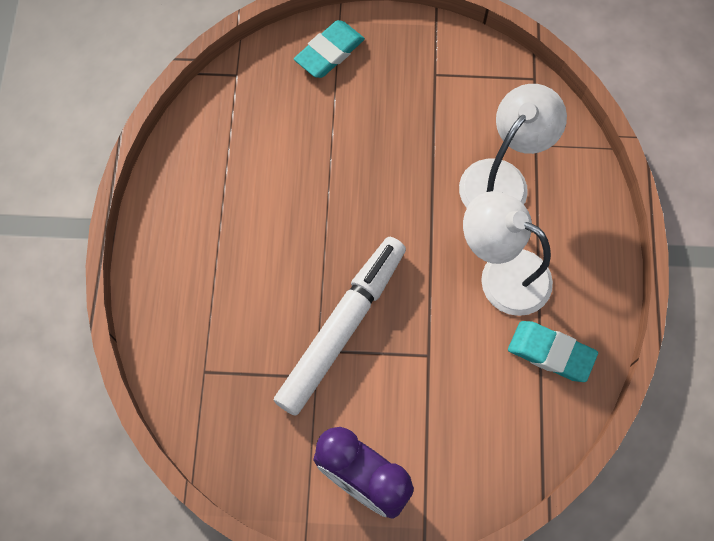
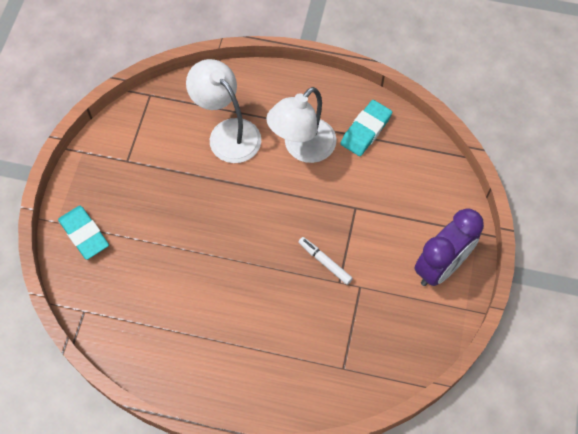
camera: 80 degrees left, 5 degrees down
white marker [274,237,406,416] -> white marker [299,237,353,285], size x0.43

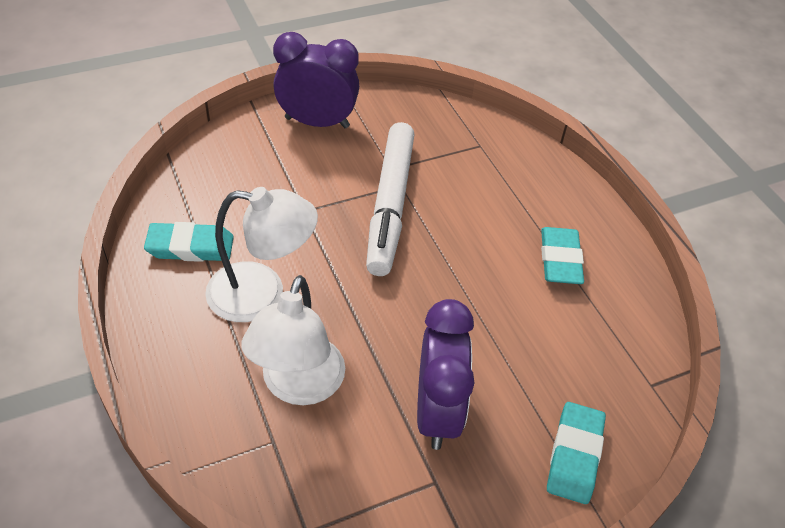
camera: 130 degrees left, 15 degrees down
white marker [299,237,353,285] -> white marker [366,122,414,276], size x2.34
none -> purple clock [417,299,474,450]
none -> turquoise eraser [541,227,584,284]

